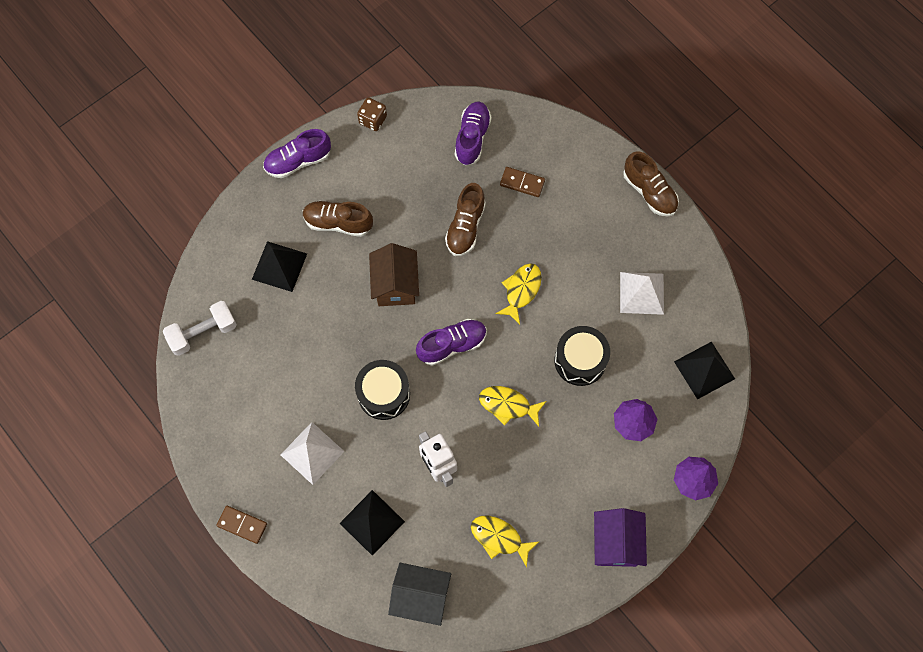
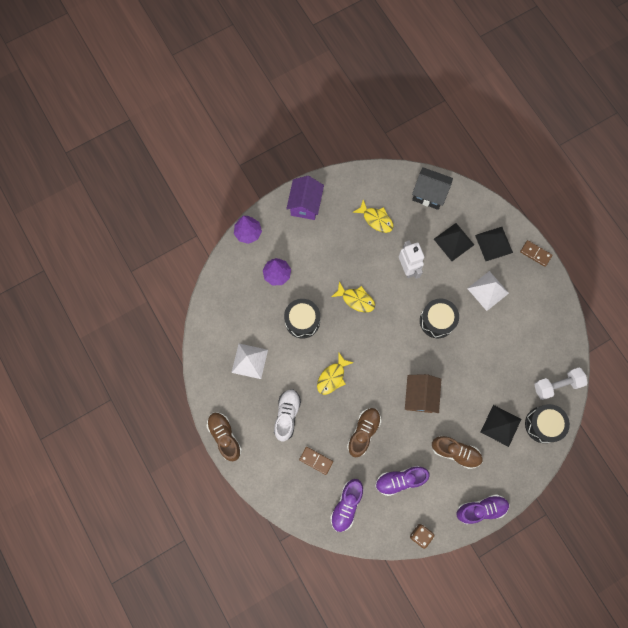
camera: 170 degrees left, 5 degrees up
purple shoe [416,319,487,366] -> purple shoe moved to [375,466,430,496]
black pyramid [674,341,735,400] -> black pyramid moved to [475,227,513,261]
none -> white shoe [274,389,301,442]
none -> black drum [525,404,570,443]

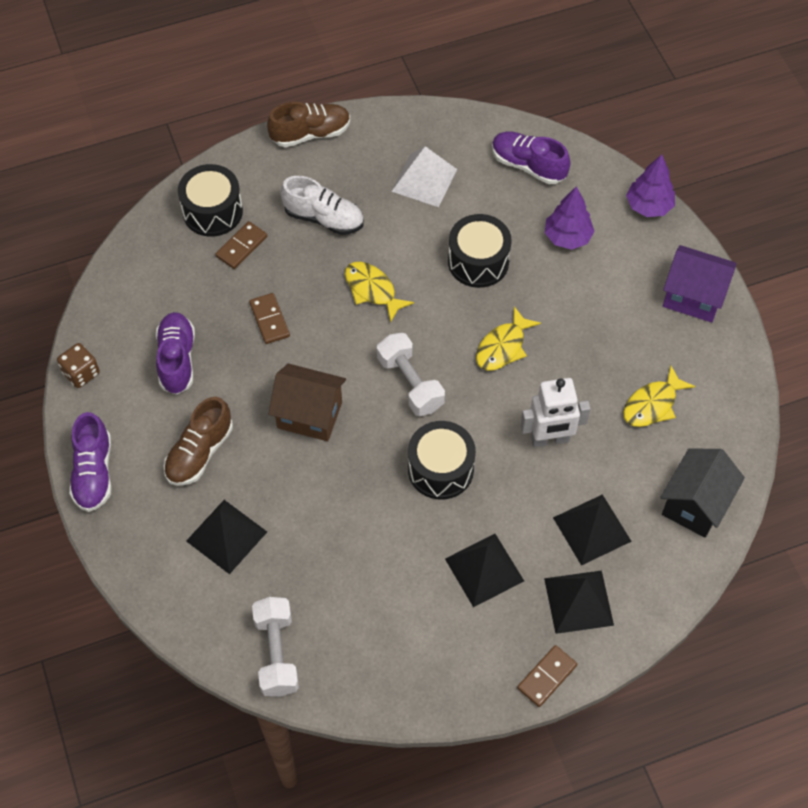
camera: 100 degrees right, 15 degrees down
purple shoe [330,479,364,532] -> purple shoe moved to [492,131,571,184]
brown shoe [347,408,381,457] -> brown domino [249,293,290,344]
white pyramid [467,271,509,311] -> black pyramid [445,534,524,607]
black drum [525,404,570,443] -> black drum moved to [178,164,243,237]
none -> white dumbbell [377,333,445,416]

